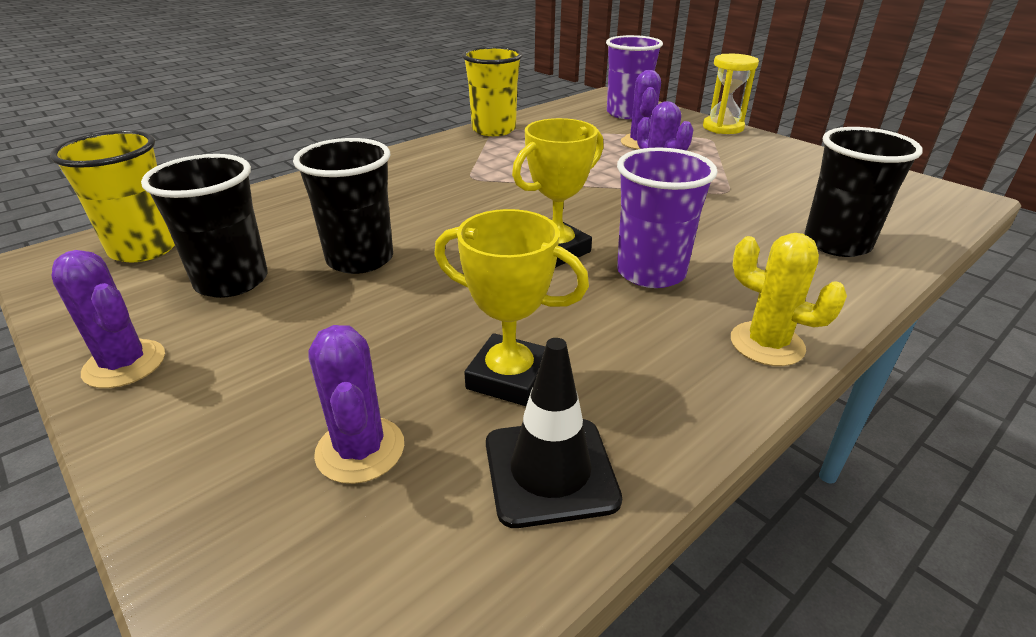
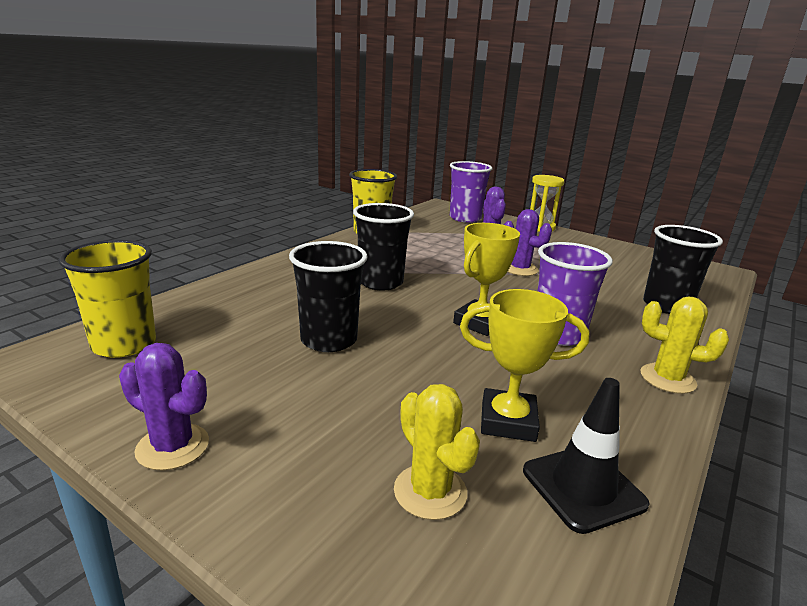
camera: 15 degrees left, 10 degrees down
black cup [141,154,268,298] -> black cup moved to [353,203,414,291]
purple cactus [309,325,404,484] -> yellow cactus [394,384,480,520]

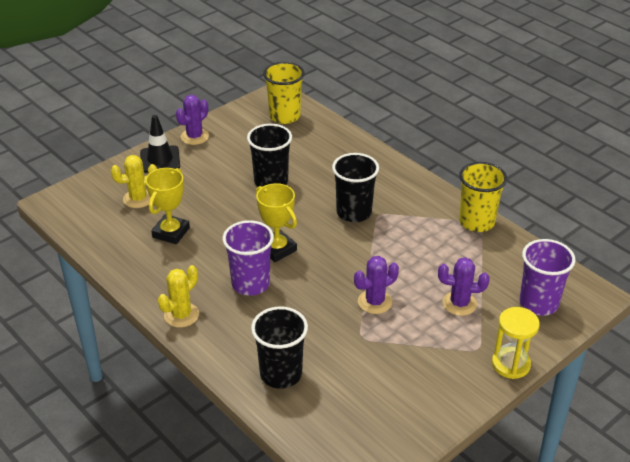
camera: 105 degrees right, 15 degrees up
black traffic cone [523,378,650,534] -> black traffic cone moved to [140,115,180,173]

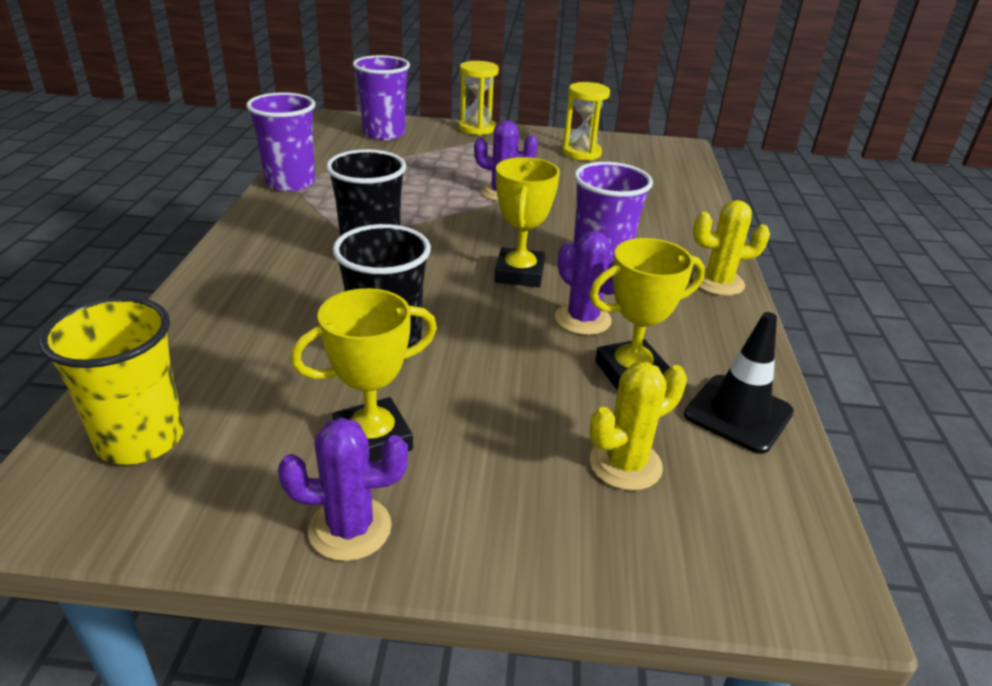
camera: 135 degrees left, 5 degrees down
yellow cactus [111,155,157,208] -> yellow cactus turned 60 degrees counterclockwise [590,362,687,491]
black traffic cone [140,115,180,173] -> black traffic cone moved to [684,312,794,454]
black cup [251,307,308,389] -> none
purple cactus [438,257,490,316] -> purple cactus moved to [555,231,614,335]
yellow cup [459,162,507,232] -> purple cup [246,92,315,192]
none -> yellow trophy [291,288,437,462]
none -> yellow hourglass [562,82,610,160]

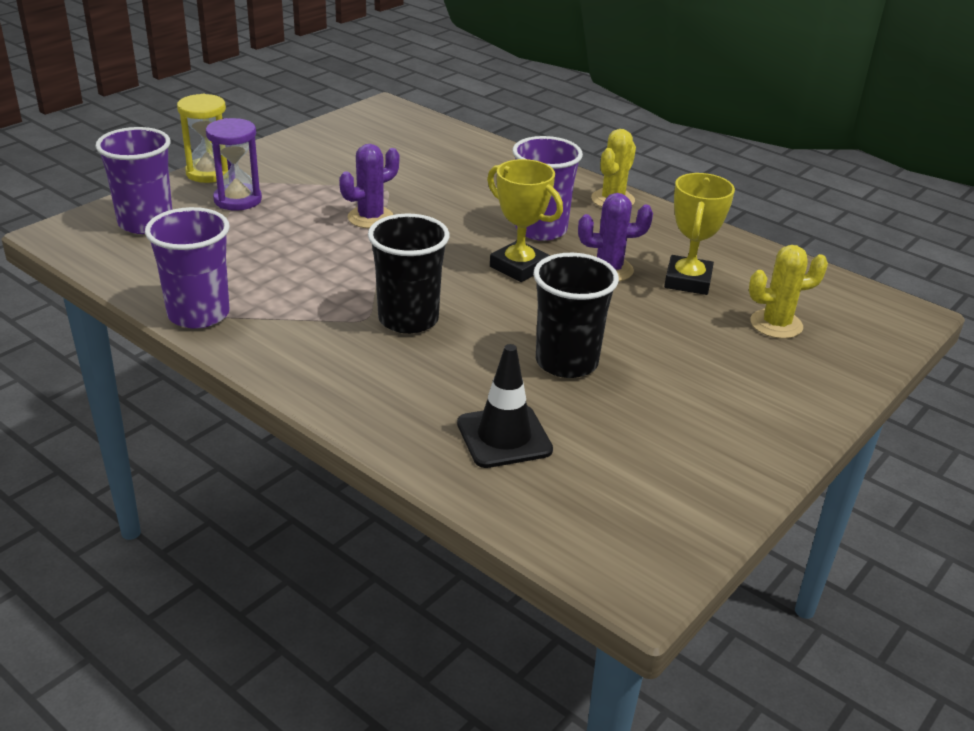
camera: 55 degrees left, 0 degrees up
yellow cup [39,296,184,465] -> none
purple cactus [278,418,408,561] -> none
yellow trophy [291,288,437,462] -> none
yellow hourglass [562,82,610,160] -> none
yellow cactus [590,362,687,491] -> yellow cactus turned 75 degrees clockwise [749,245,828,339]
black traffic cone [684,312,794,454] -> black traffic cone moved to [457,344,553,468]
none -> purple hourglass [206,118,262,211]

